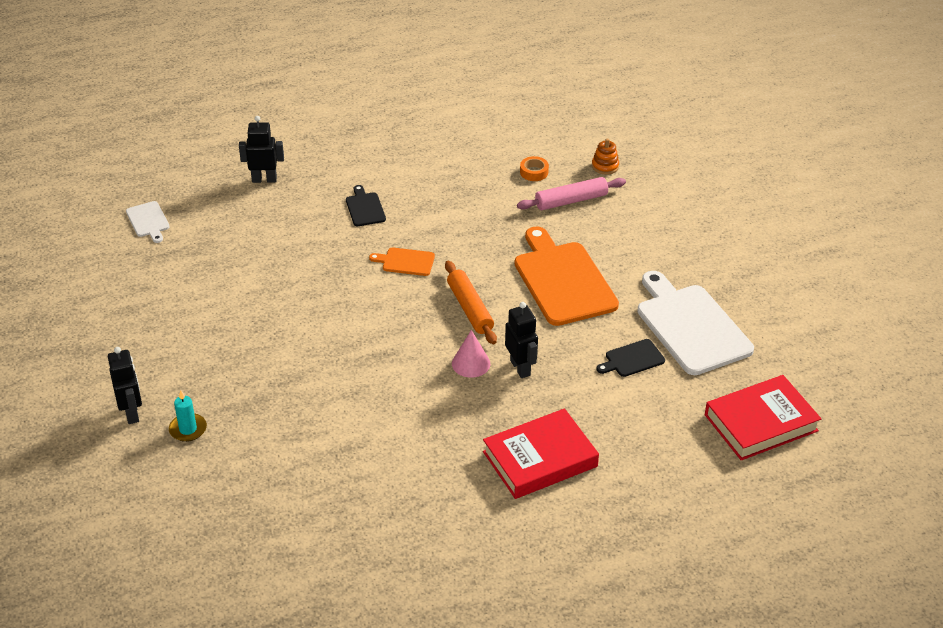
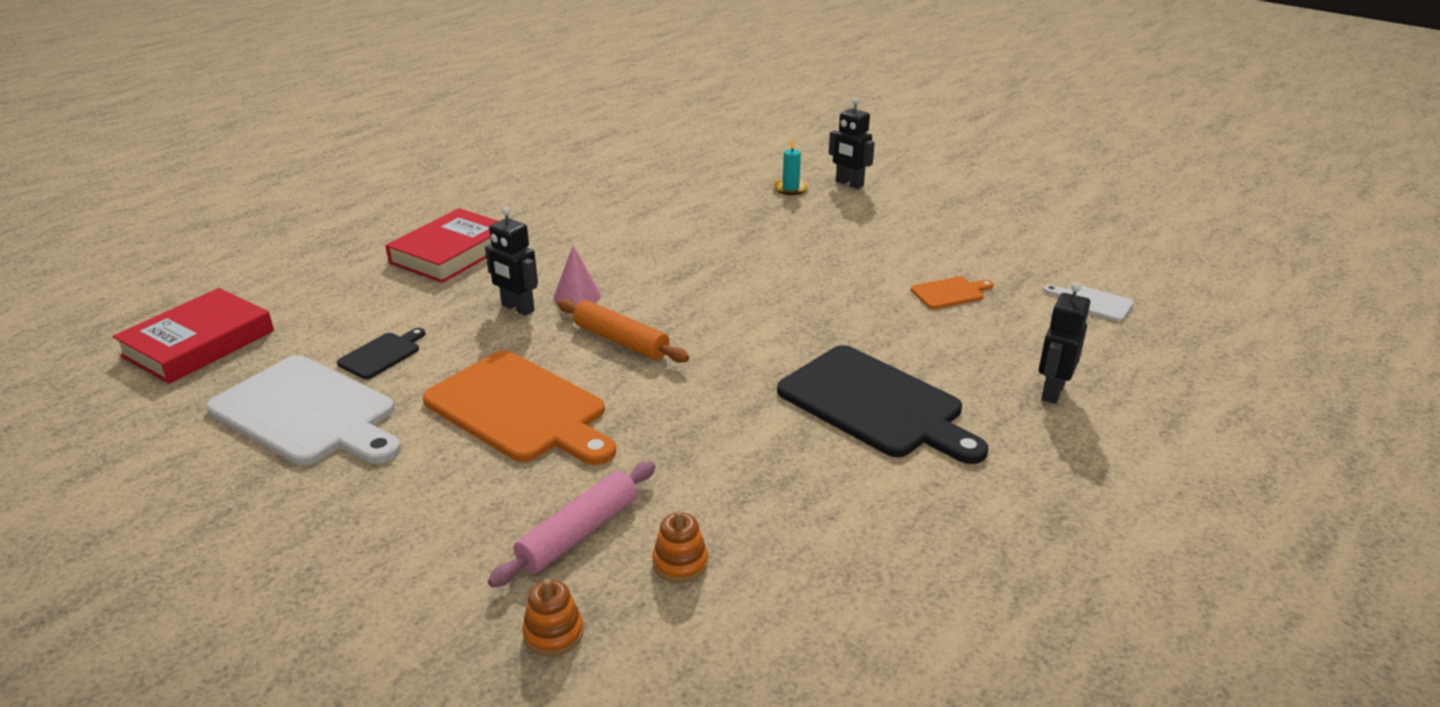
camera: 150 degrees right, 10 degrees down
black robot [239,116,284,183] -> black robot turned 150 degrees clockwise [1039,282,1090,404]
black cutting board [346,185,386,226] -> black cutting board [777,345,988,464], size x2.17
orange cutting board [369,248,435,276] -> orange cutting board moved to [911,276,994,309]
orange tape [520,156,549,181] -> orange stacking toy [652,510,708,583]

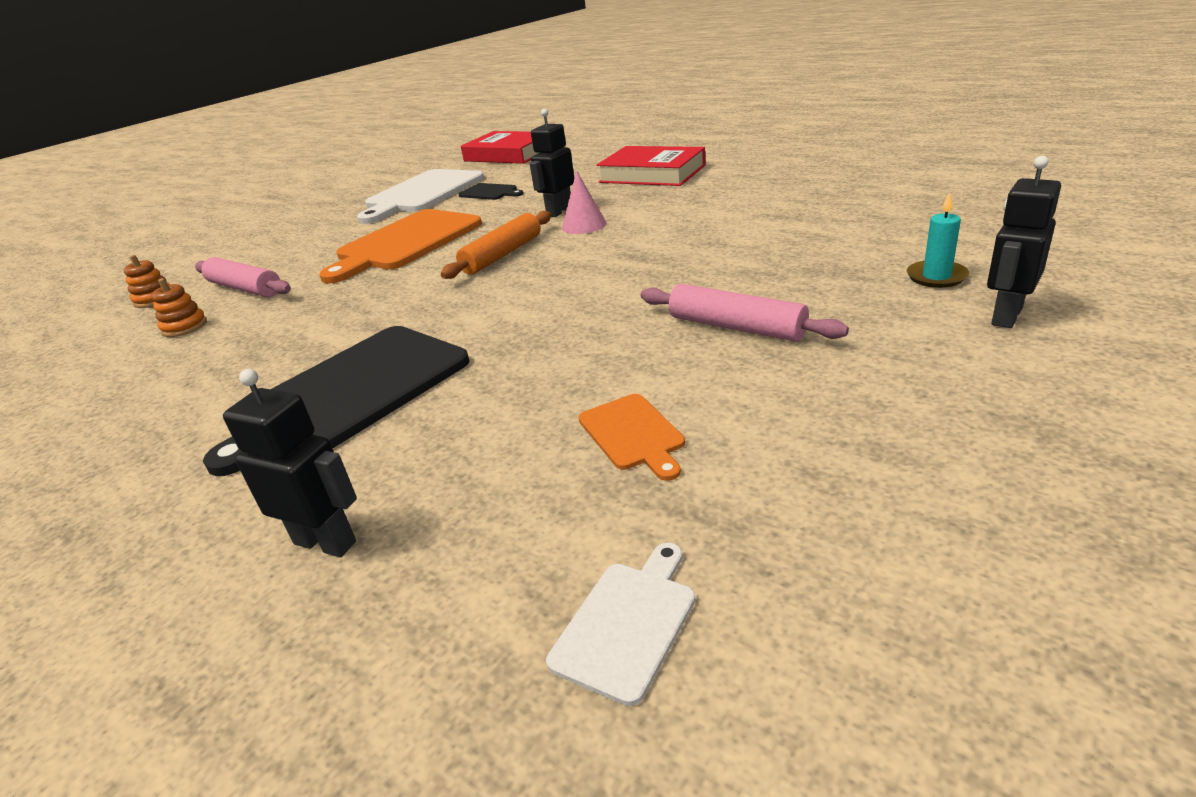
camera: 90 degrees right, 0 degrees up
none -> pink rolling pin [640,284,849,342]

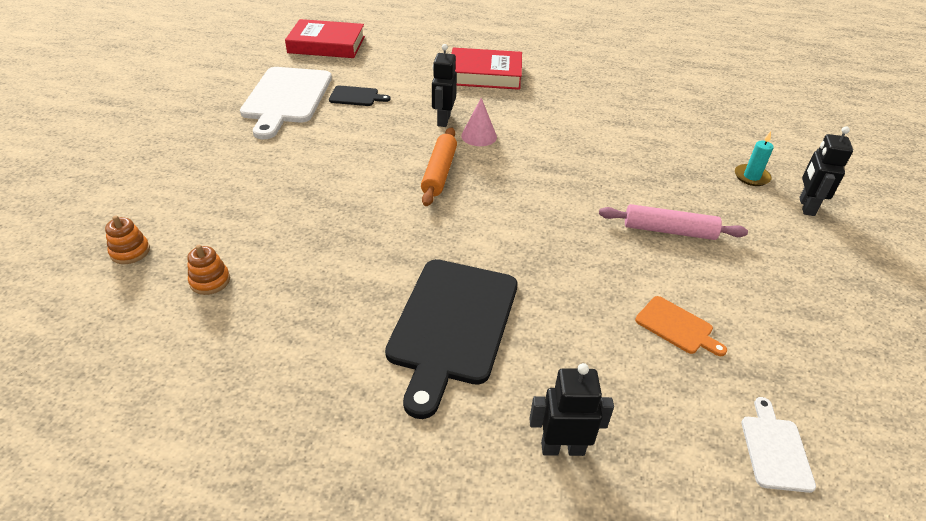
camera: 30 degrees left, 10 degrees up
pink rolling pin [195,257,291,297] -> none
orange cutting board [319,209,482,284] -> none

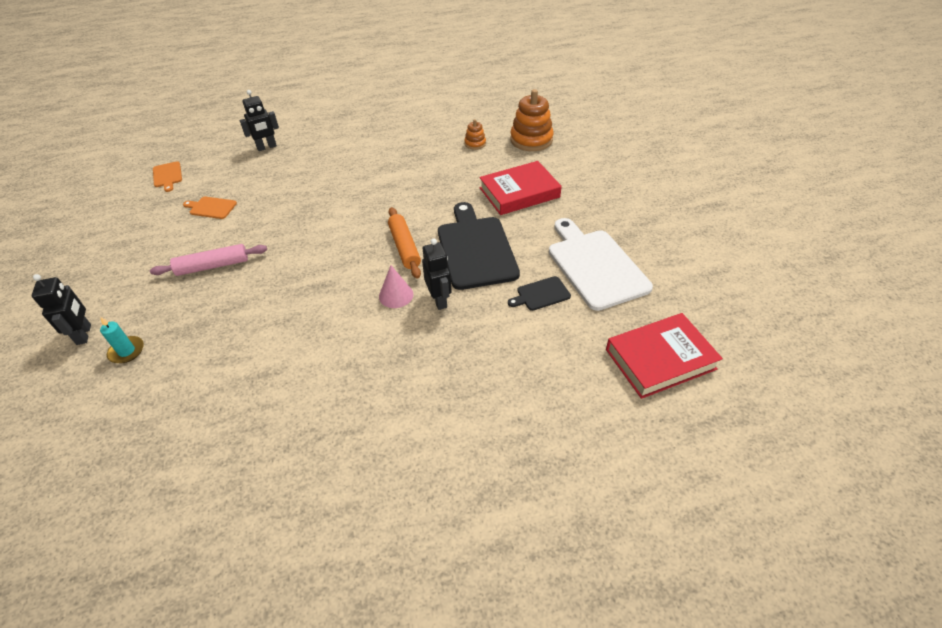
camera: 155 degrees right, 5 degrees up
orange stacking toy [105,215,150,264] -> orange stacking toy [510,89,554,151], size x1.99
black cutting board [385,259,517,419] -> black cutting board moved to [438,202,520,290]
red book [451,48,522,90] -> red book moved to [479,161,562,215]
white cutting board [741,397,816,493] -> orange cutting board [153,161,182,192]

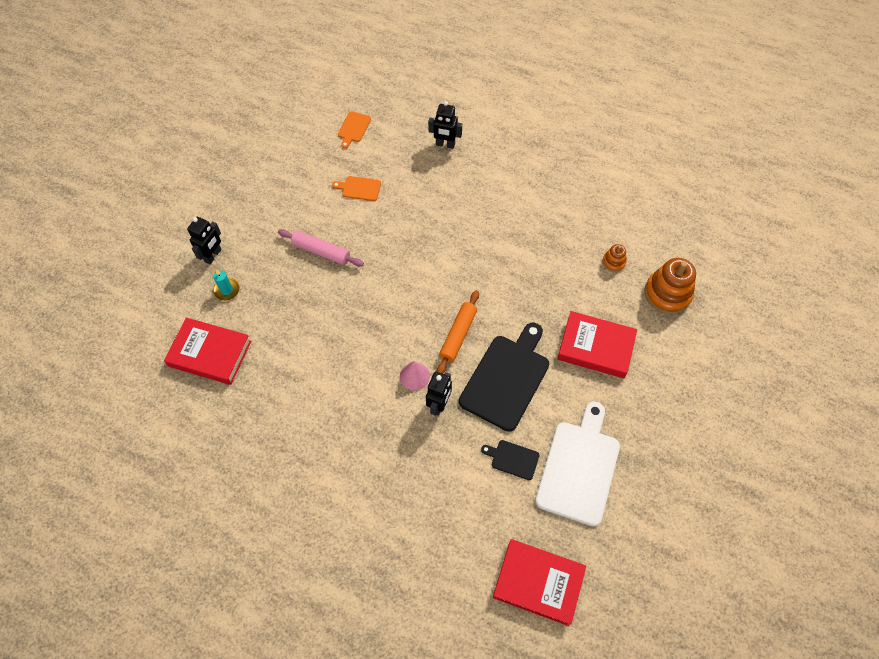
camera: 40 degrees right, 15 degrees up
orange cutting board [183,197,237,219] -> orange cutting board turned 45 degrees counterclockwise [332,176,381,201]
none -> red book [164,317,251,385]

